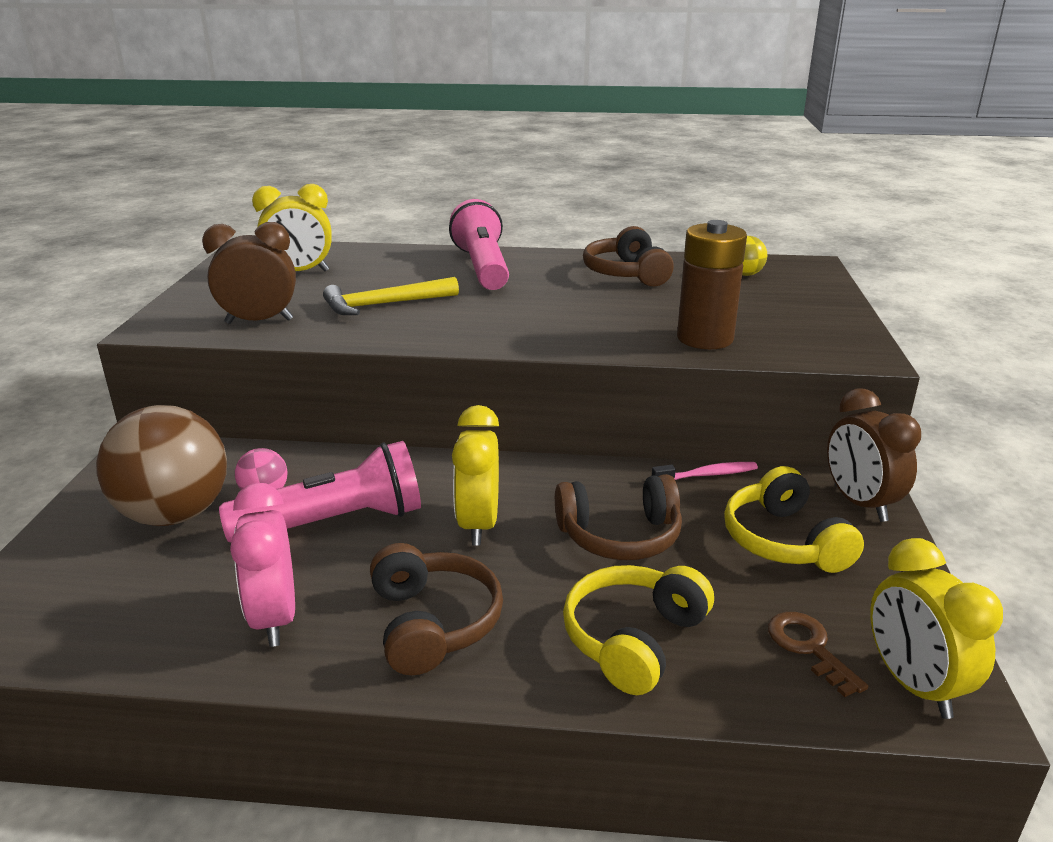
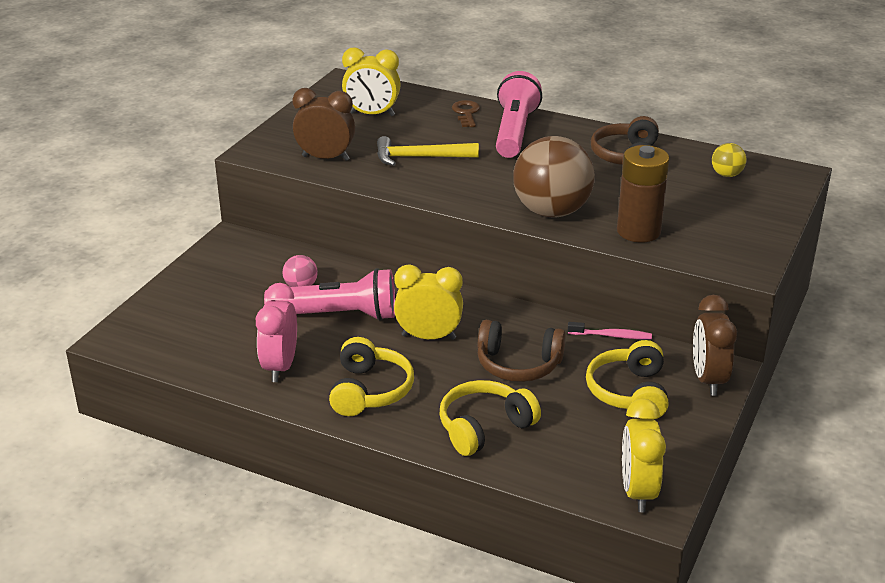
camera: 20 degrees right, 5 degrees up
brown ball [96,405,227,526] -> brown ball moved to [513,136,595,217]
brown headphones [370,543,503,675] -> yellow headphones [329,337,414,416]
yellow clock [452,405,499,546] -> yellow clock turned 75 degrees clockwise [394,265,463,340]
brown key [768,612,868,697] -> brown key moved to [452,100,480,127]

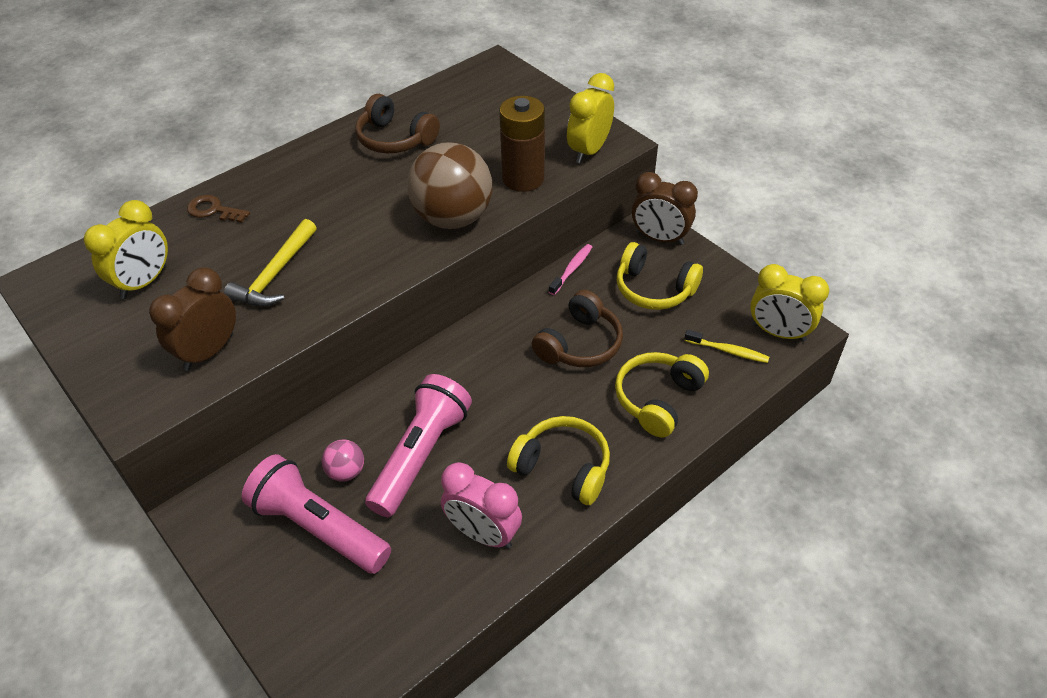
camera: 65 degrees left, 15 degrees up
yellow clock [394,265,463,340] -> yellow clock moved to [567,73,614,164]
yellow headphones [440,380,541,456] -> yellow headphones turned 45 degrees clockwise [615,352,709,437]
pink flashlight [496,71,542,158] -> pink flashlight moved to [242,454,391,574]
yellow ball [712,143,746,177] -> none
none -> yellow toothbrush [684,330,769,363]

